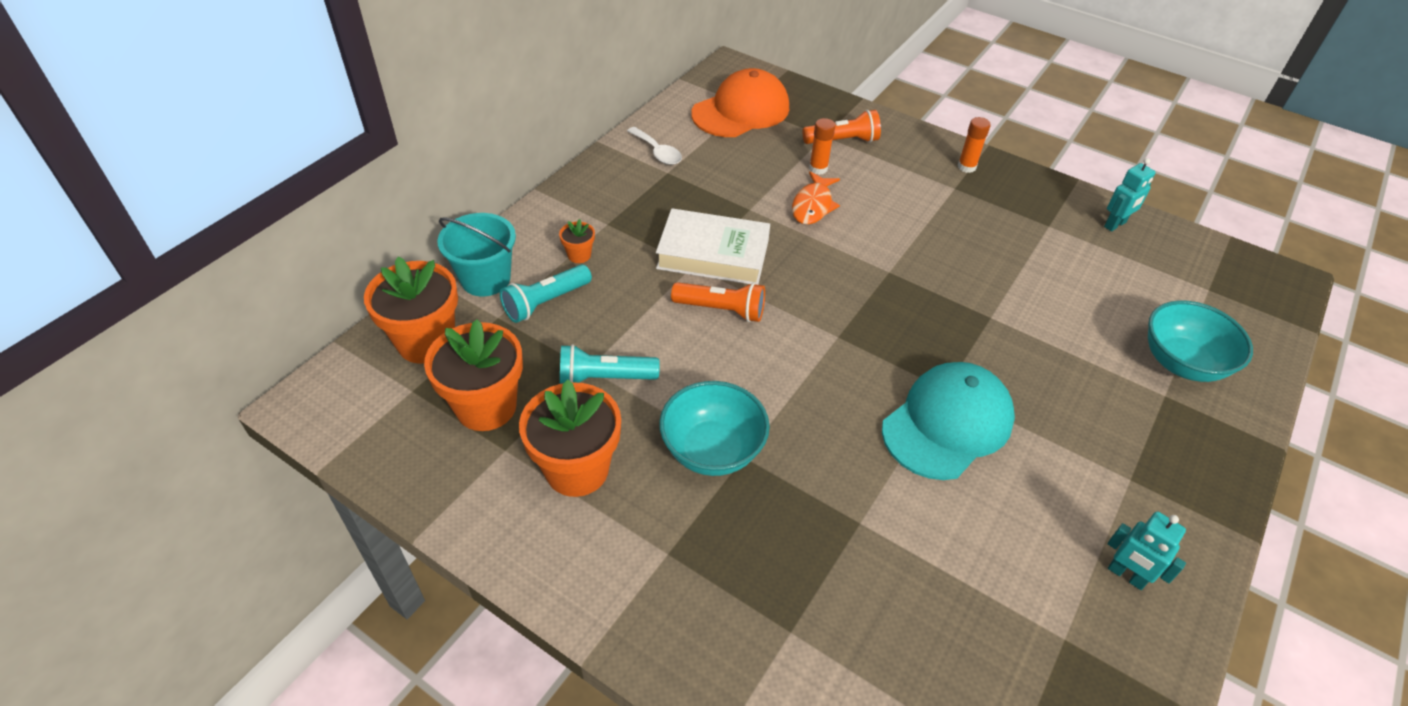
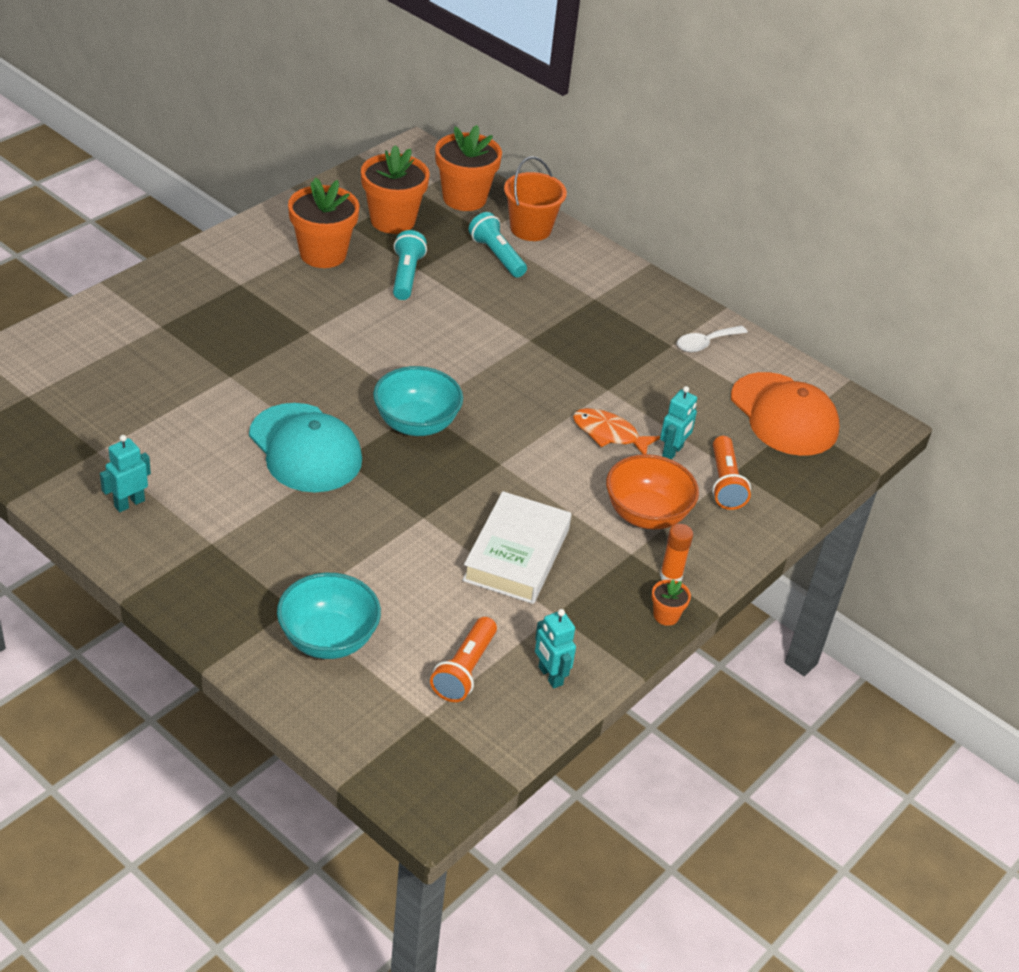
camera: 95 degrees right, 5 degrees down
turquoise bucket [437,213,516,296] -> orange bucket [504,156,567,241]
orange flower pot [559,219,595,263] -> orange flower pot moved to [652,580,691,626]
white book [656,208,770,285] -> white book moved to [462,491,572,604]
turquoise bowl [659,381,770,476] -> turquoise bowl moved to [373,366,463,436]
orange flashlight [671,282,765,322] -> orange flashlight moved to [430,617,497,702]
orange glue stick [809,118,835,175] -> turquoise robot [660,386,697,460]
none -> orange bowl [606,454,699,529]

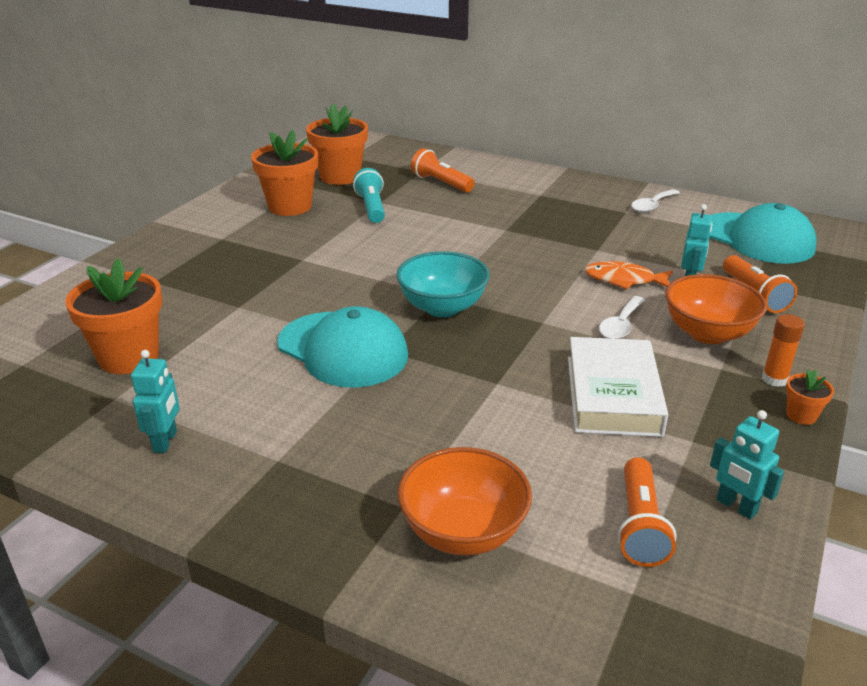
camera: 10 degrees left, 10 degrees down
turquoise robot [100,435,151,512] -> turquoise robot turned 150 degrees clockwise [131,350,180,453]
turquoise bowl [277,573,381,659] -> orange bowl [398,447,532,555]
orange flower pot [435,125,502,211] -> orange flower pot moved to [65,258,162,374]
turquoise flashlight [469,212,527,277] -> orange flashlight [411,148,475,192]
orange bucket [504,156,567,241] -> none
orange cap [731,372,839,456] -> turquoise cap [709,203,817,264]
none -> white spoon [599,296,645,339]

